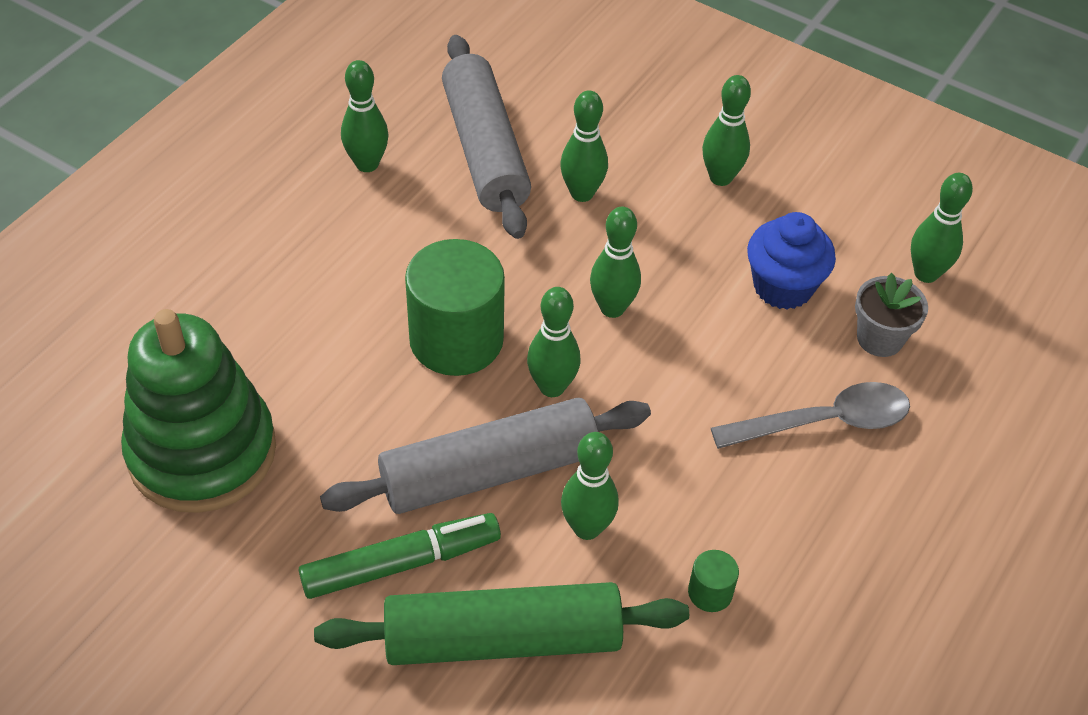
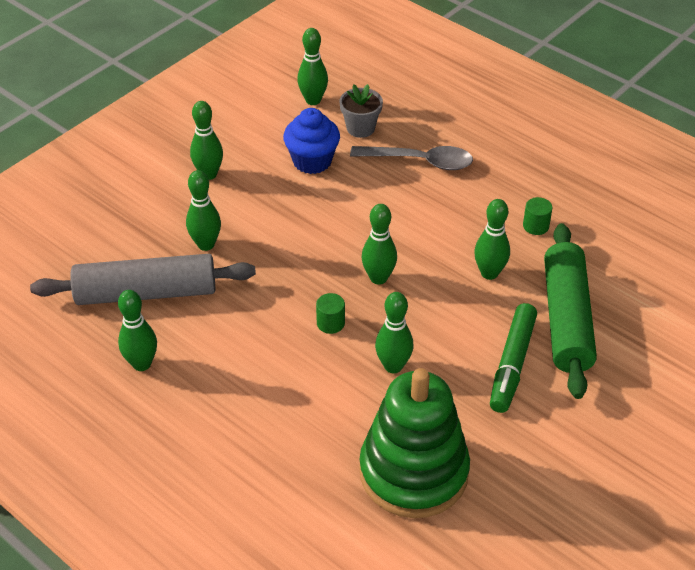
camera: 80 degrees left, 5 degrees down
green marker [299,513,501,599] -> green marker turned 150 degrees counterclockwise [490,303,537,413]
grey rolling pin [320,398,651,514] -> none
green cylinder [405,239,505,376] -> green cylinder [316,293,345,334], size x0.42
green bowling pin [590,207,641,318] -> green bowling pin moved to [375,292,413,373]
grey spoon [711,382,910,449] -> grey spoon turned 105 degrees clockwise [350,146,473,170]

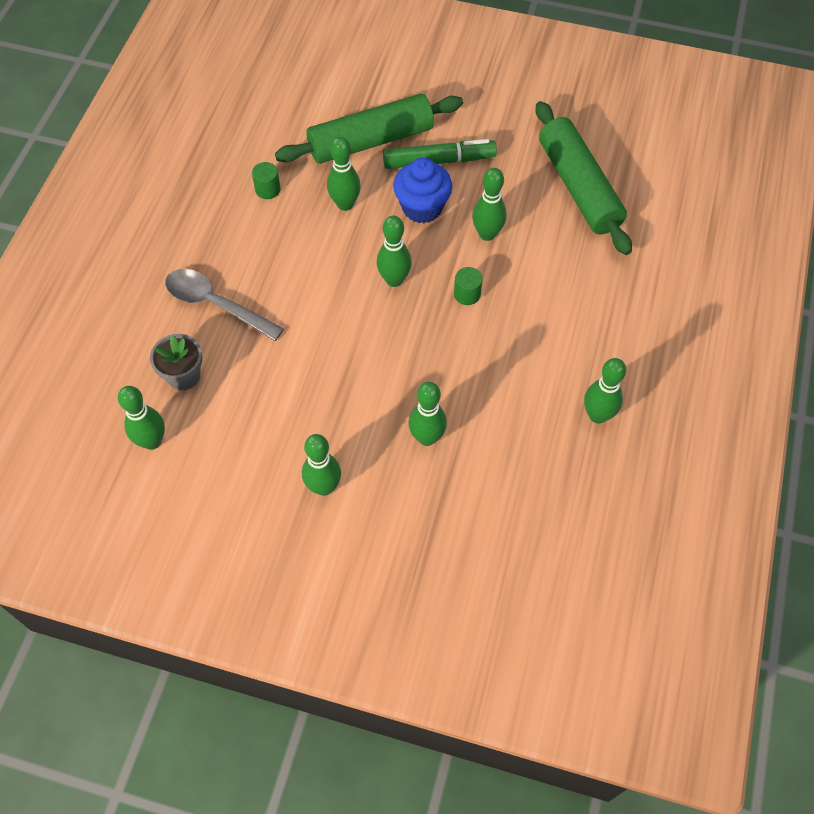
camera: 115 degrees left, 15 degrees up
grey rolling pin [30,254,256,305] -> none
blue cupcake [283,108,340,174] -> blue cupcake moved to [393,158,452,223]
grey spoon [350,146,473,170] -> grey spoon turned 45 degrees counterclockwise [165,269,284,341]
green stacking toy [359,368,470,518] -> green rolling pin [536,101,632,255]

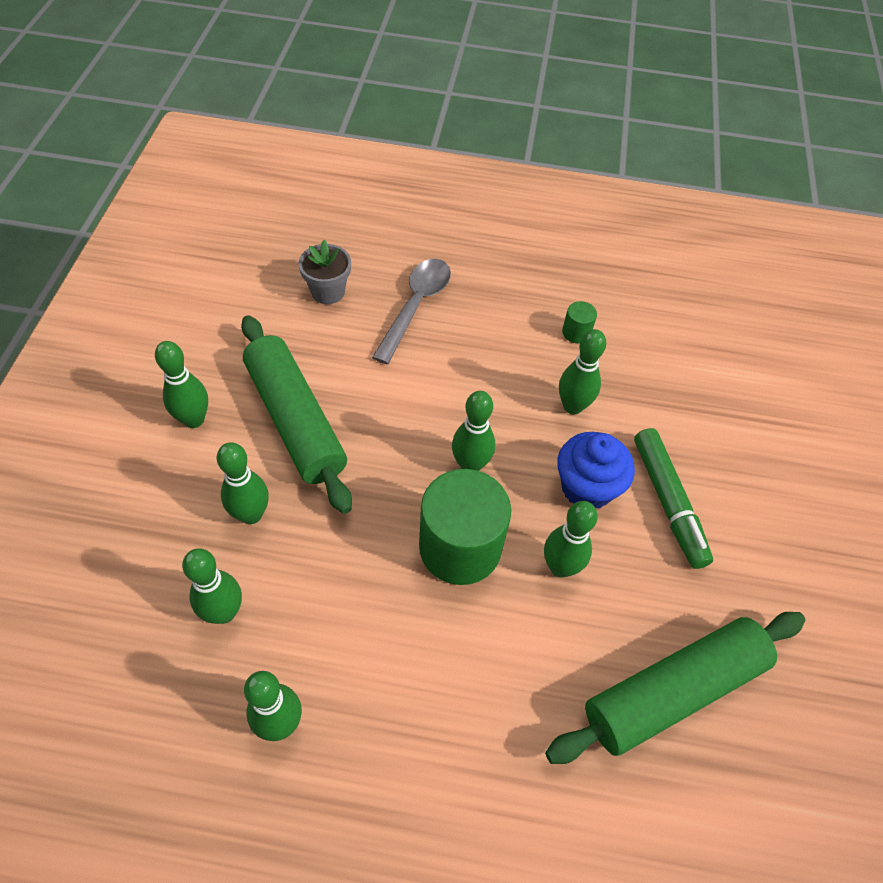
camera: 80 degrees right, 5 degrees down
green bowling pin [118,386,165,450] -> green bowling pin moved to [182,548,242,624]
green rolling pin [275,94,463,164] -> green rolling pin moved to [241,315,352,514]
green cylinder [454,267,483,305] -> green cylinder [419,469,511,585], size x2.36

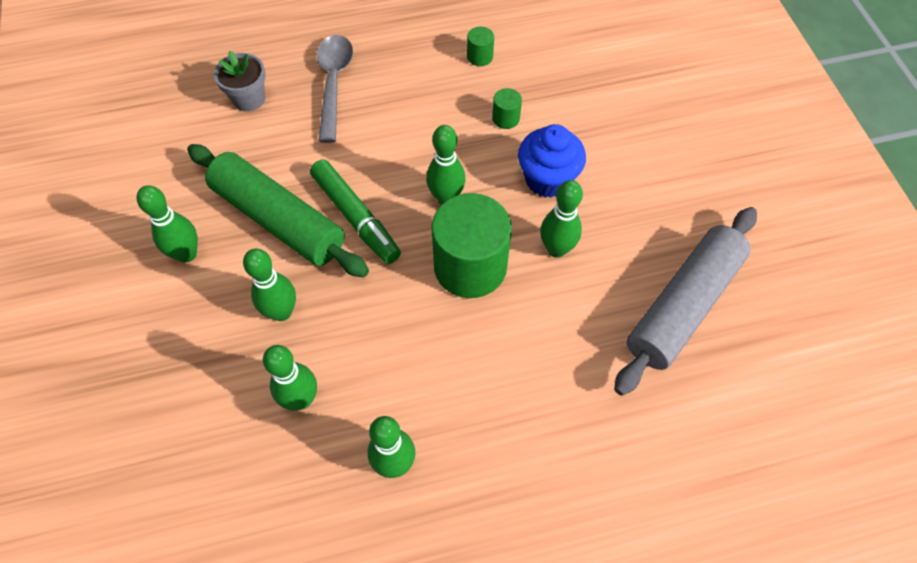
camera: 20 degrees left, 5 degrees up
green rolling pin [545,612,805,764] -> grey rolling pin [614,207,757,396]
green bowling pin [559,329,606,414] -> green cylinder [492,88,522,129]
green marker [634,428,713,569] -> green marker moved to [310,159,401,264]

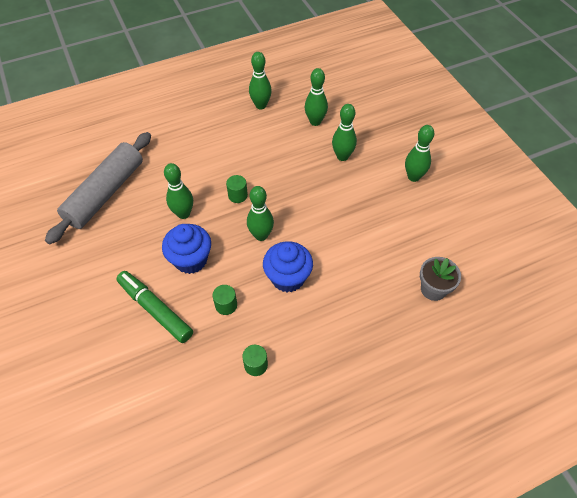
camera: 170 degrees right, 5 degrees down
green rolling pin [187,144,369,278] -> none
green marker [310,159,401,264] -> green marker moved to [116,271,193,343]
grey spoon [317,35,353,143] -> none
green cylinder [431,193,512,298] -> green cylinder [226,175,248,203], size x0.42
none -> blue cupcake [263,241,313,292]

